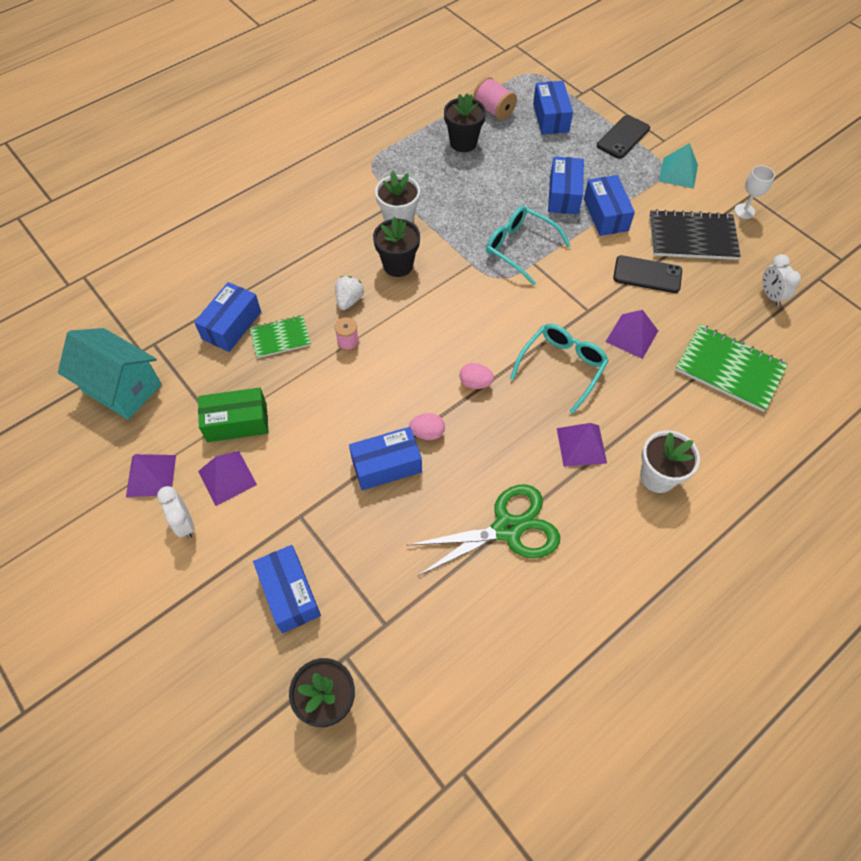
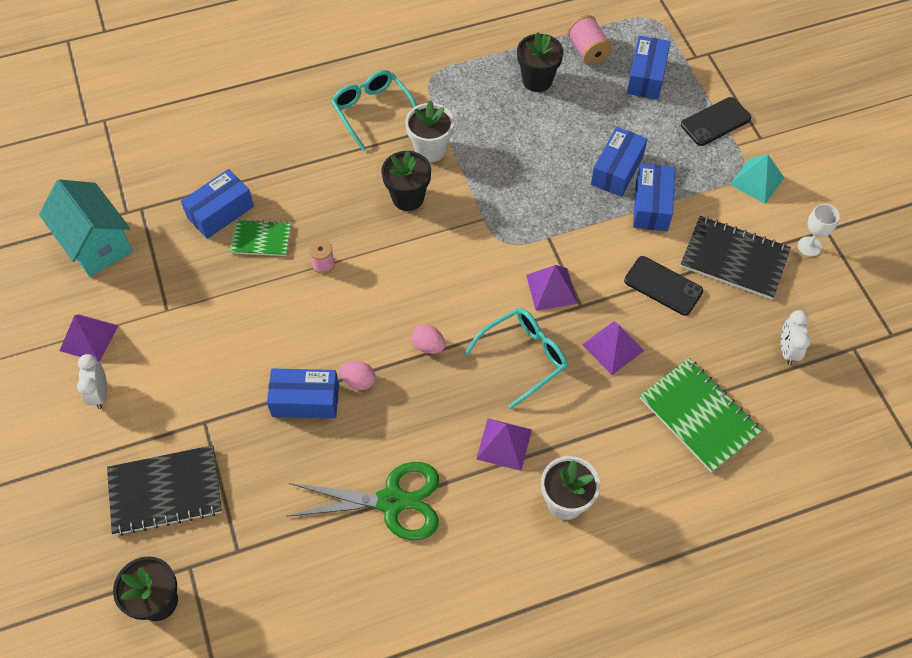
camera: 20 degrees right, 0 degrees up
green box [198,387,269,442] -> none
purple pyramid [198,451,257,506] -> purple pyramid moved to [526,265,577,311]
blue box [253,545,321,633] -> black notebook [107,445,222,536]
white strawberry [335,276,364,310] -> none
turquoise glasses [486,206,571,285] -> turquoise glasses moved to [331,70,417,151]

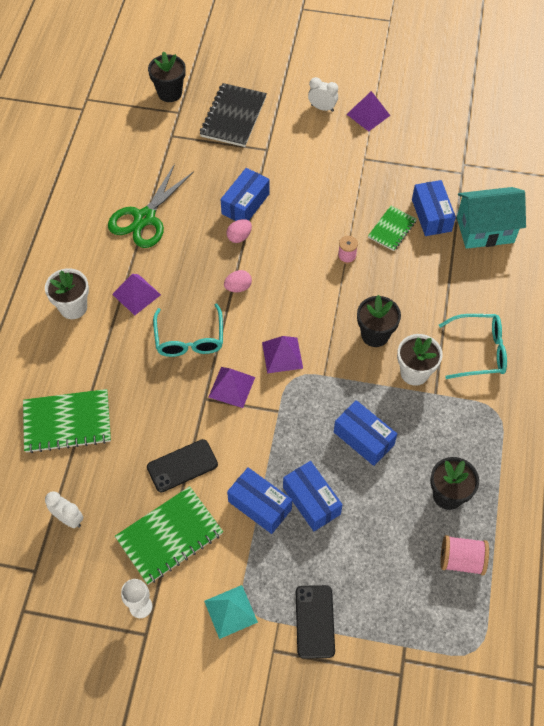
camera: 120 degrees right, 0 degrees up
turquoise house [39,179,133,277] -> turquoise house moved to [457,187,526,249]
purple pyramid [582,321,644,375] -> purple pyramid moved to [262,336,303,373]
blue box [627,36,670,100] -> blue box moved to [334,400,397,466]
black notebook [680,216,791,300] -> green notebook [115,486,223,585]

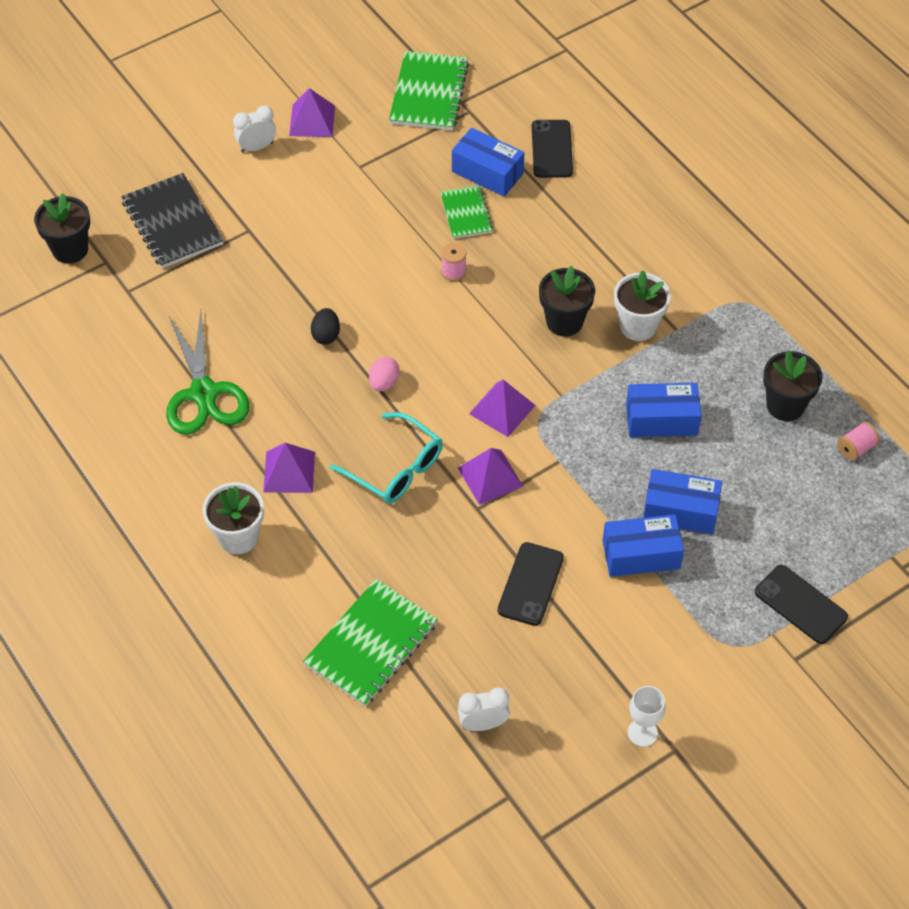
camera: 45 degrees left, 5 degrees down
green notebook [115,486,223,585] -> green notebook moved to [389,51,469,131]
turquoise pyramid [204,585,258,639] -> none
blue box [221,168,270,221] -> none
pink egg [226,219,252,243] -> black egg [311,308,340,345]
turquoise glasses [439,314,507,379] -> none
pink spool [440,535,489,575] -> pink spool [837,422,880,461], size x0.65
turquoise house [457,187,526,249] -> black phone [532,120,573,178]

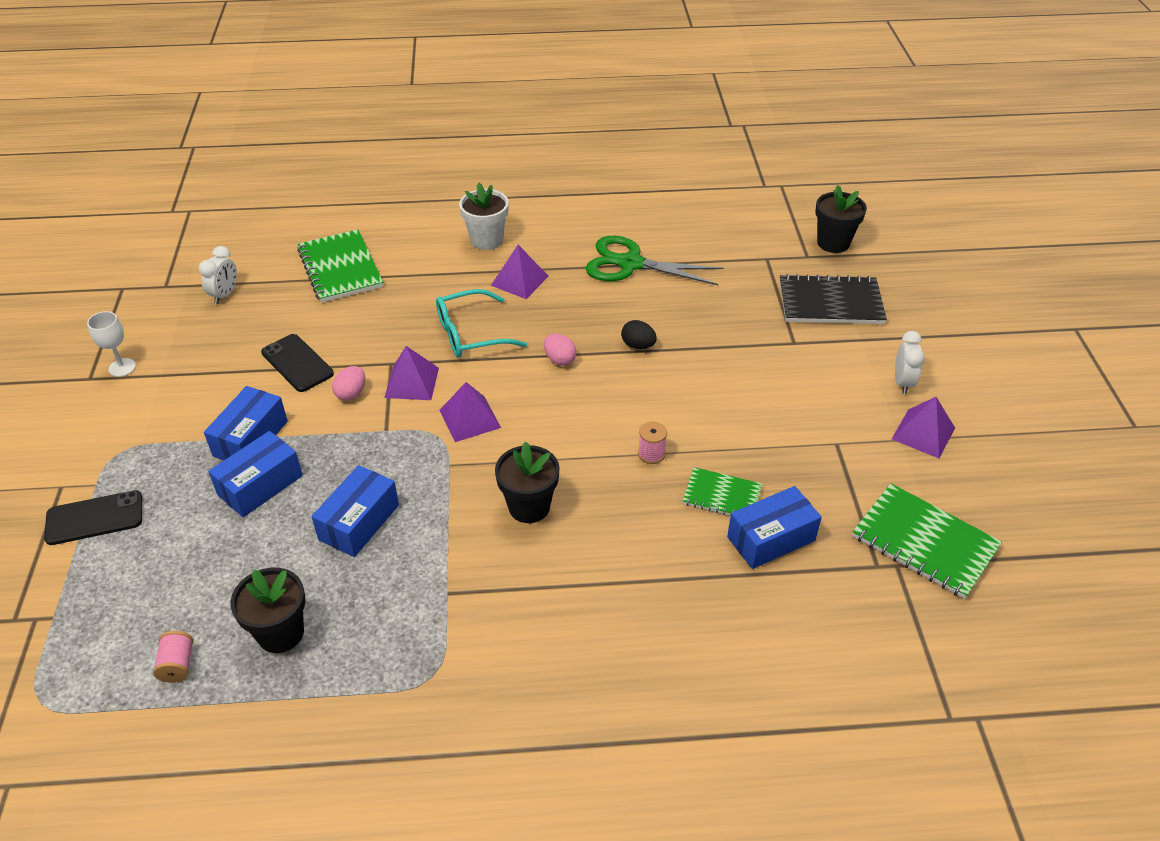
camera: 120 degrees right, 10 degrees down
black phone [532,120,573,178] -> none
white flower pot [614,270,671,341] -> none
none -> pink egg [332,366,365,401]

